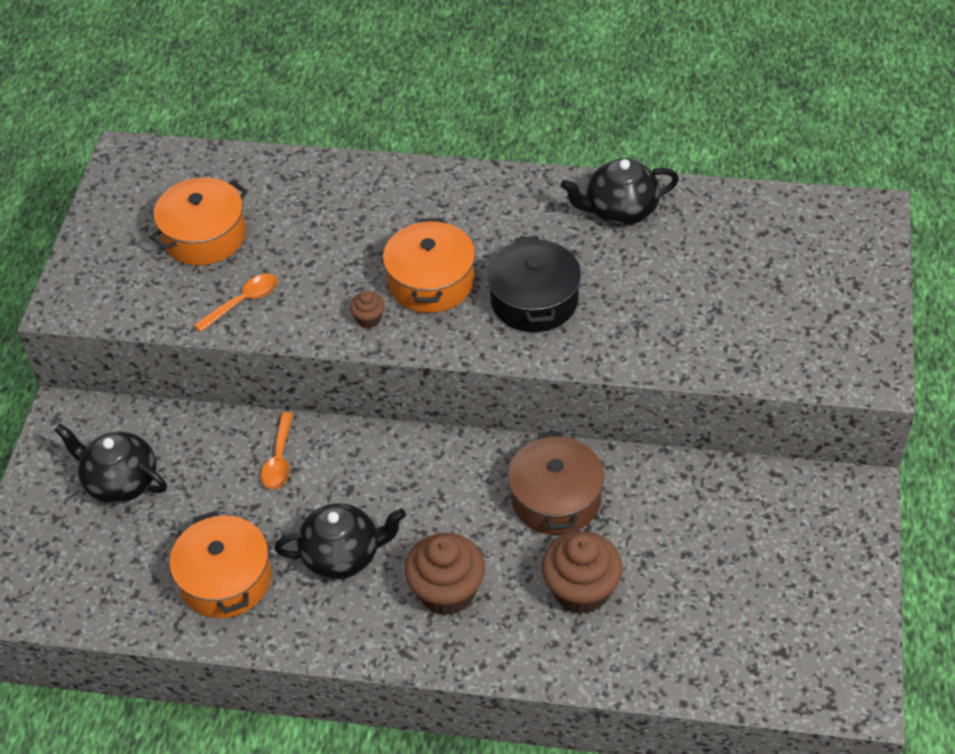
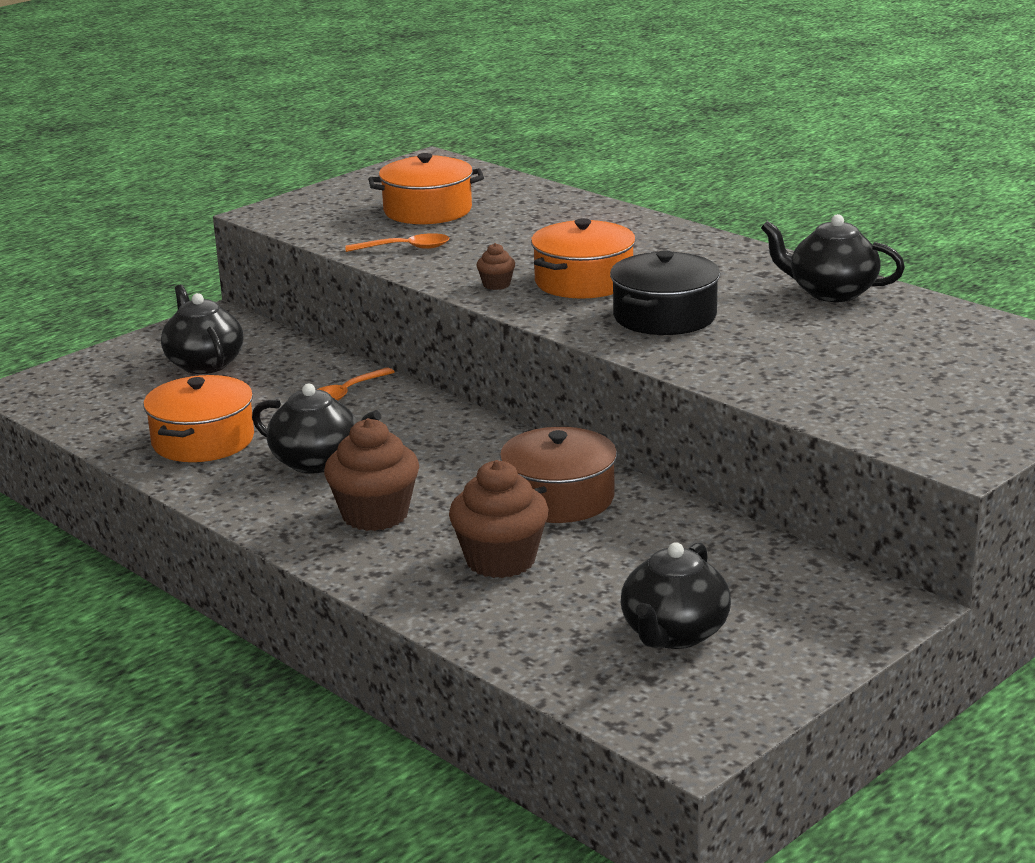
camera: 35 degrees right, 25 degrees down
none -> black teapot [621,542,731,649]

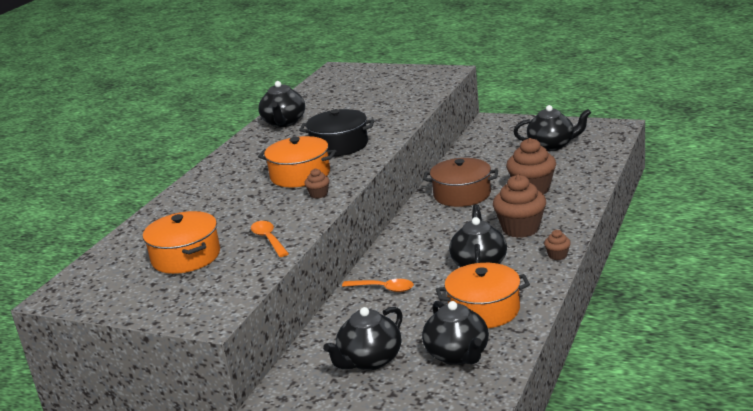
camera: 110 degrees left, 0 degrees up
none -> black teapot [422,301,489,365]
none -> brown cupcake [544,230,571,260]

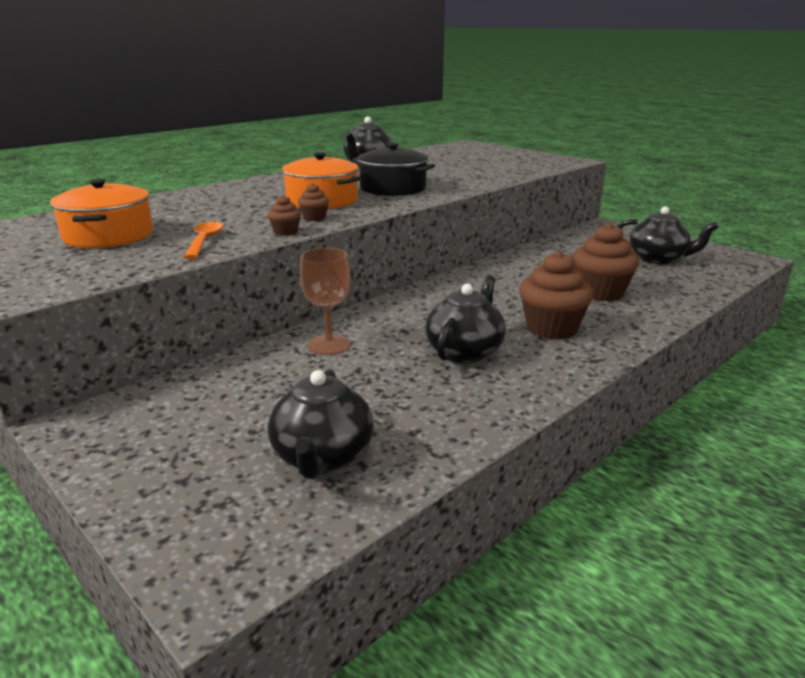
camera: 20 degrees right, 0 degrees up
black teapot [323,307,403,370] -> none
orange spoon [342,279,414,292] -> brown goblet [300,248,351,355]
brown pot [423,158,498,207] -> none
orange pot [436,263,530,328] -> none
brown cupcake [544,230,571,260] -> brown cupcake moved to [267,195,301,236]

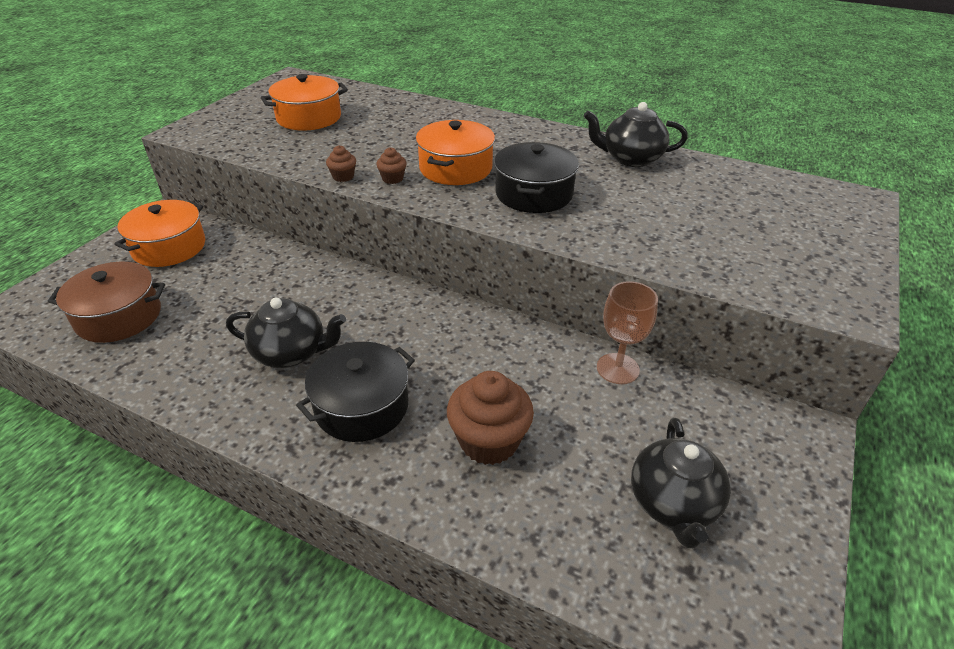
camera: 70 degrees right, 15 degrees up
orange spoon [184,222,223,259] -> none
black teapot [268,369,374,479] -> brown pot [48,262,165,343]
brown goblet [300,248,351,355] -> brown goblet moved to [597,281,658,384]
brown cupcake [519,251,594,339] -> black pot [296,342,415,442]
none -> orange pot [114,200,205,267]

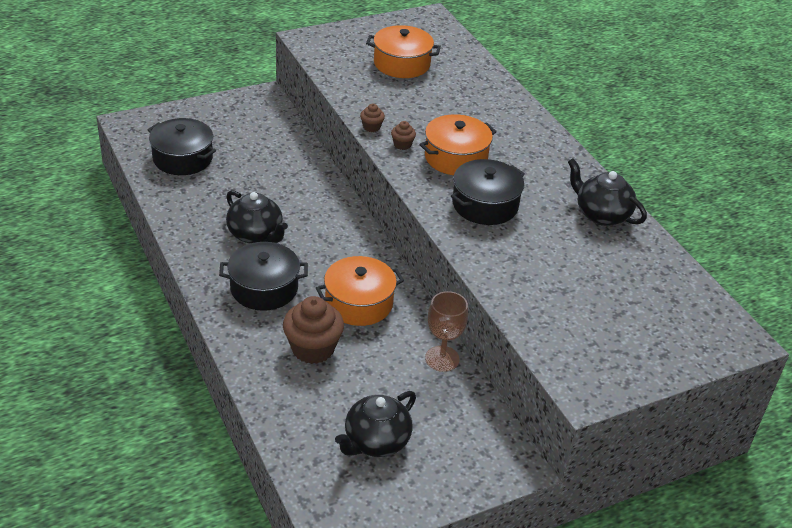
camera: 35 degrees right, 0 degrees up
brown pot [48,262,165,343] -> black pot [148,118,216,175]
orange pot [114,200,205,267] -> orange pot moved to [316,256,404,326]

